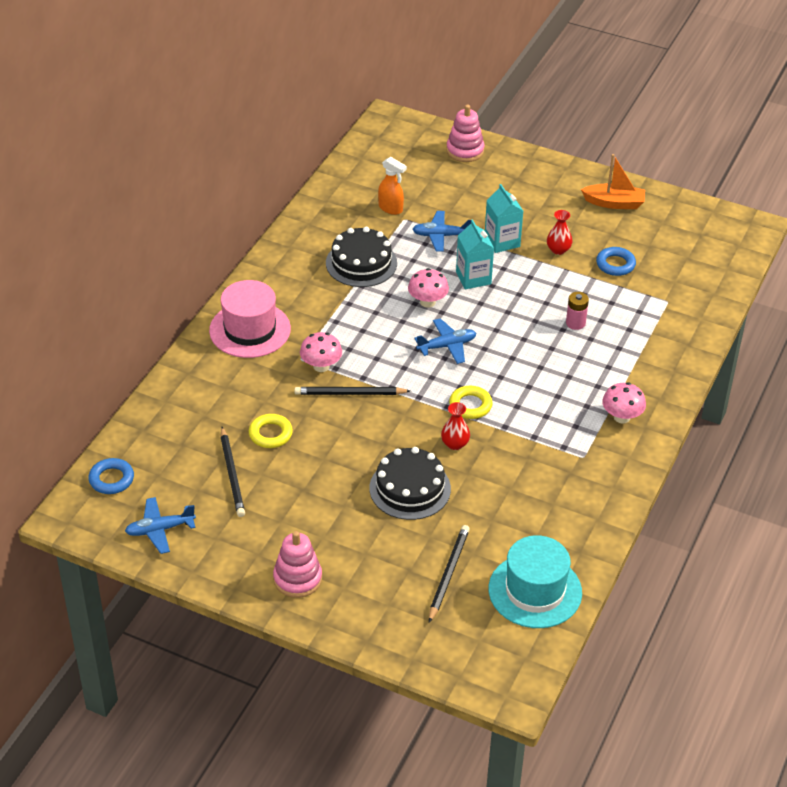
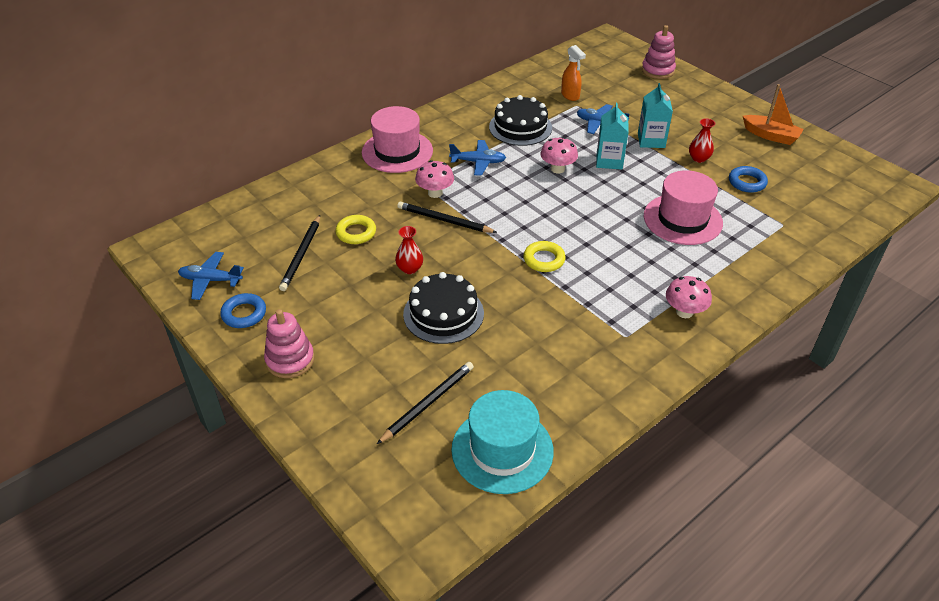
camera: 25 degrees right, 0 degrees up
blue ring [89,458,134,494] -> blue ring moved to [220,293,266,328]
blue plane [414,318,476,364] -> blue plane moved to [449,140,506,176]
red vase [441,402,470,450] -> red vase moved to [395,226,423,274]
pink battery [566,292,589,330] -> pink hat [644,170,723,245]

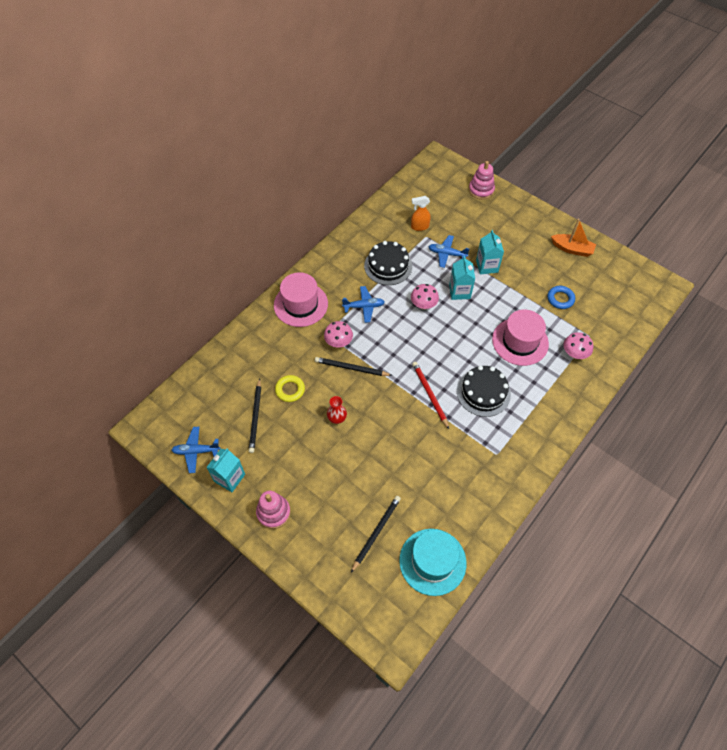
camera: 10 degrees left, 15 degrees up
blue ring [220,293,266,328] -> turquoise carton [206,448,245,492]
black cake [403,272,484,344] -> black cake moved to [457,365,511,417]
yellow ring [523,241,566,272] -> red pencil [412,362,449,429]
orange spray bottle [561,45,586,101] -> orange spray bottle turned 120 degrees clockwise [411,196,431,231]
pink mushroom [666,276,712,318] -> pink mushroom moved to [564,332,593,359]
red vase [689,118,715,163] -> none

